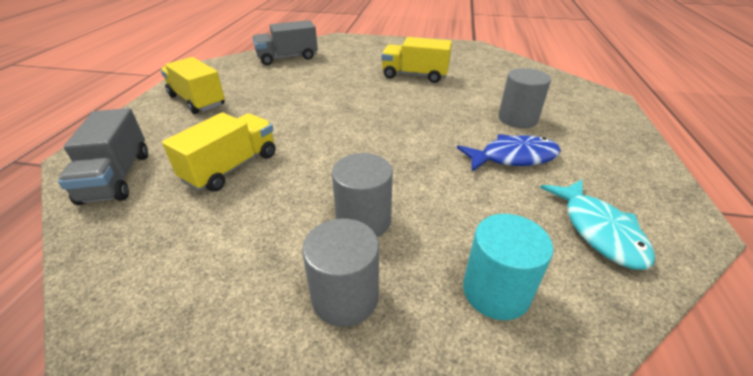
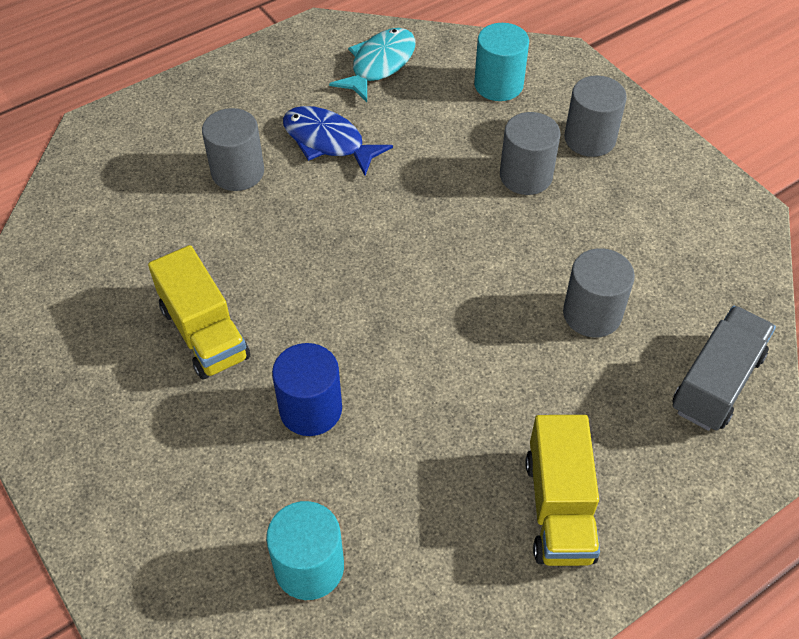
camera: 135 degrees left, 15 degrees up
yellow truck [162,113,276,192] -> grey cylinder [563,248,635,337]
grey truck [252,20,318,65] -> turquoise cylinder [266,501,344,600]
none -> blue cylinder [272,343,342,436]

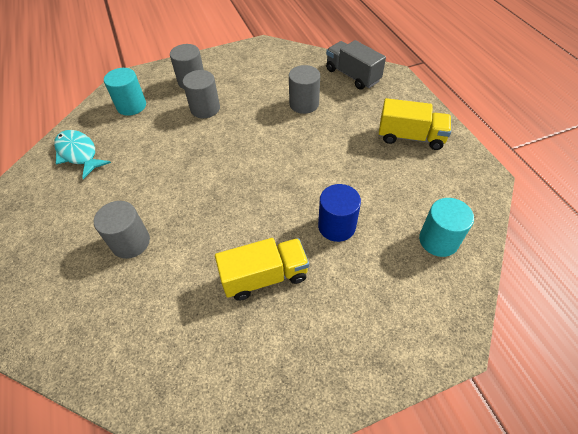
camera: 75 degrees left, 0 degrees up
blue fish [283,106,393,176] -> none

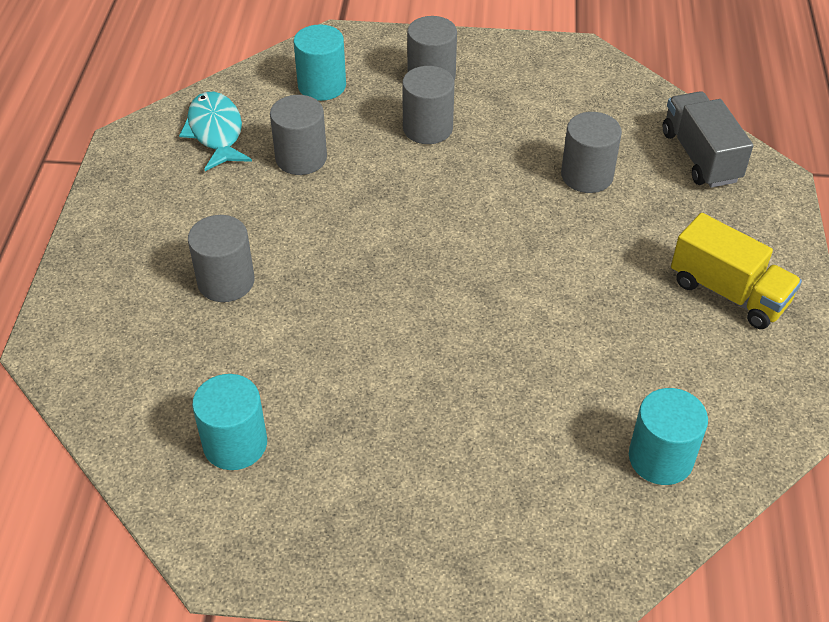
camera: 25 degrees right, 5 degrees down
yellow truck [215,238,309,301] -> none
blue cylinder [318,184,361,242] -> none
none -> turquoise cylinder [192,374,267,470]
none -> grey cylinder [270,95,327,175]

